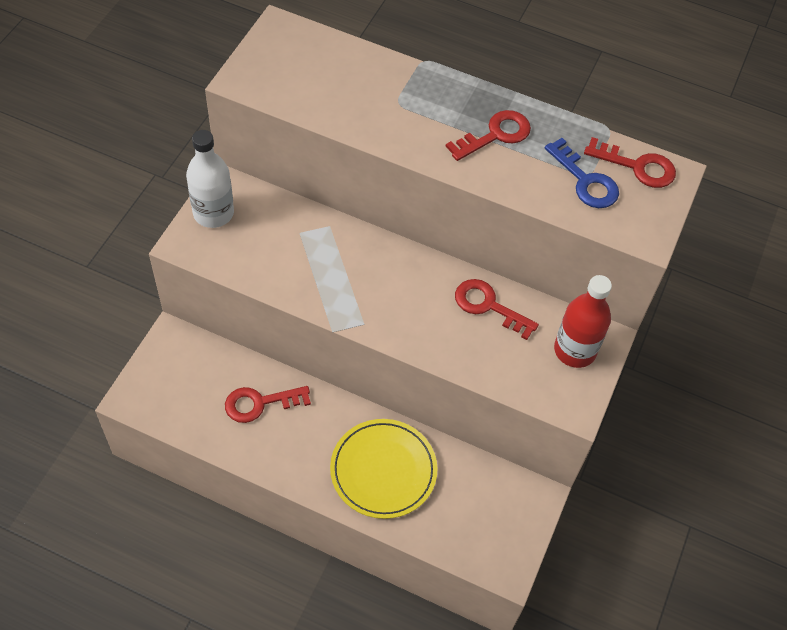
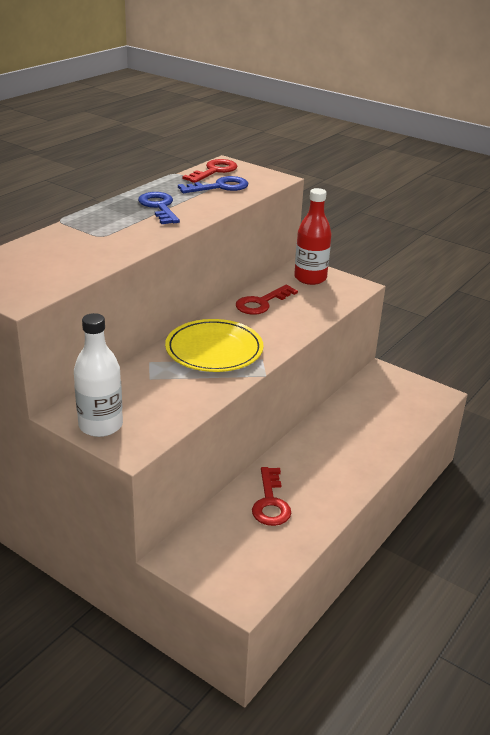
camera: 75 degrees left, 25 degrees down
yellow plate [330,419,438,519] -> yellow plate moved to [165,319,264,372]
red key [445,110,531,161] -> blue key [138,192,180,224]

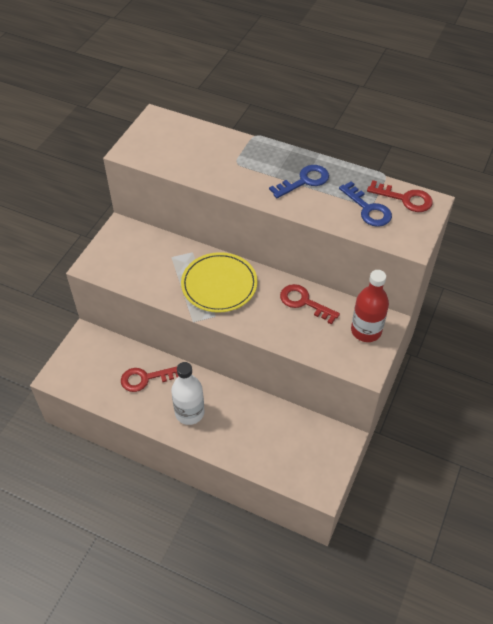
camera: 80 degrees right, 20 degrees up
white bottle [74,313,123,437] -> white bottle moved to [171,362,204,425]

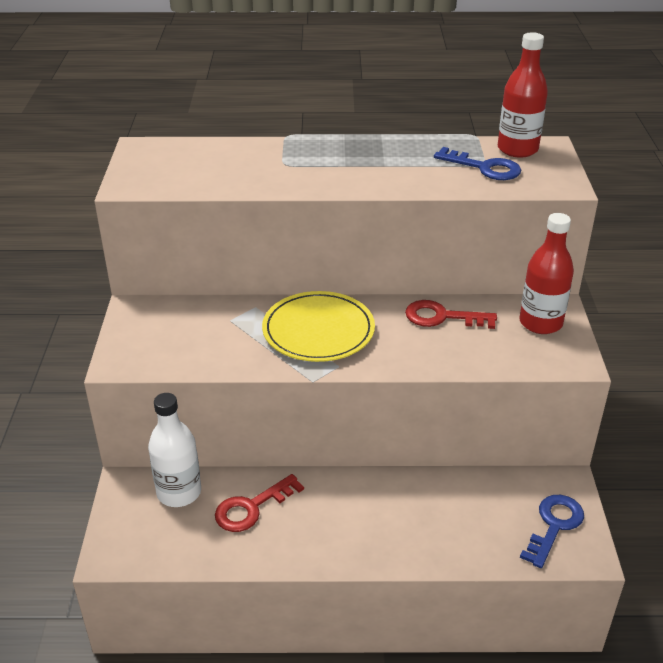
camera: 25 degrees left, 15 degrees down
white bottle [171,362,204,425] -> white bottle moved to [148,393,201,507]
blue key [269,165,329,198] -> blue key moved to [520,495,584,568]
red key [367,180,433,212] -> red bottle [497,32,548,158]

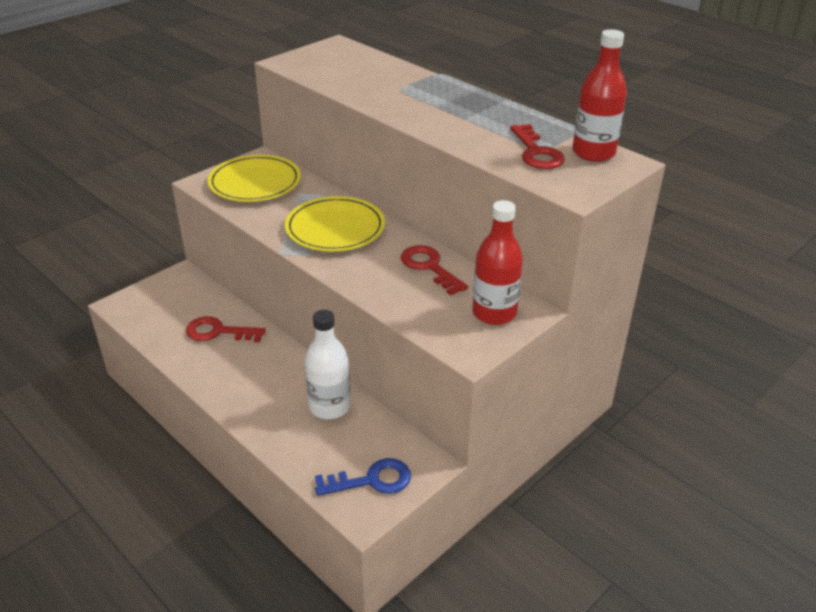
camera: 45 degrees right, 0 degrees up
white bottle [148,393,201,507] -> white bottle moved to [305,310,351,419]
blue key [434,147,521,180] -> red key [510,124,565,169]
none -> yellow plate [208,155,301,202]

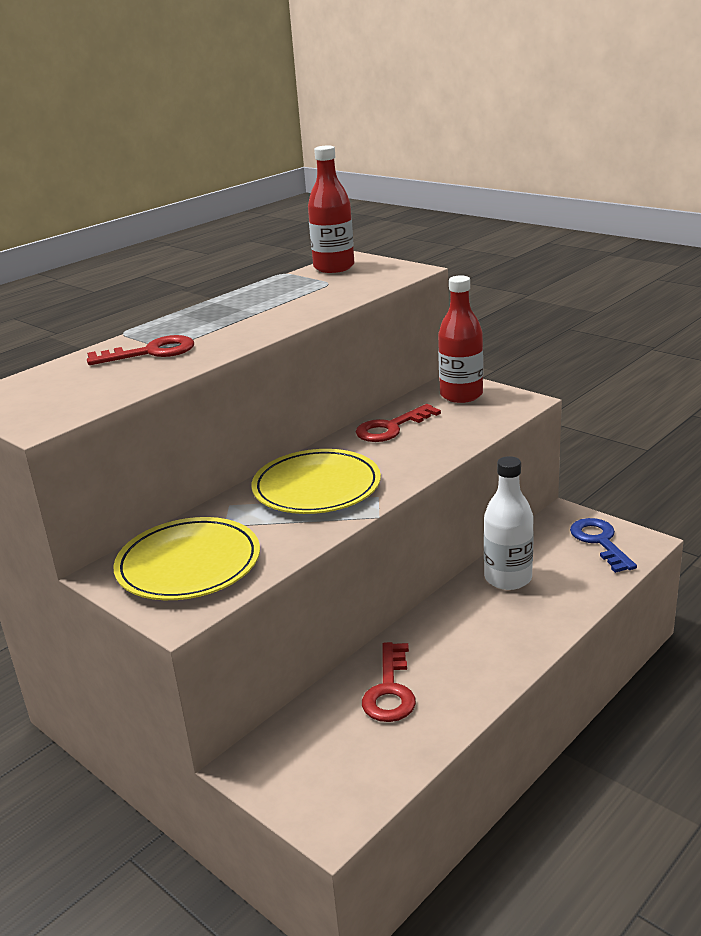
camera: 90 degrees left, 10 degrees down
red key [510,124,565,169] -> red key moved to [87,335,194,365]

